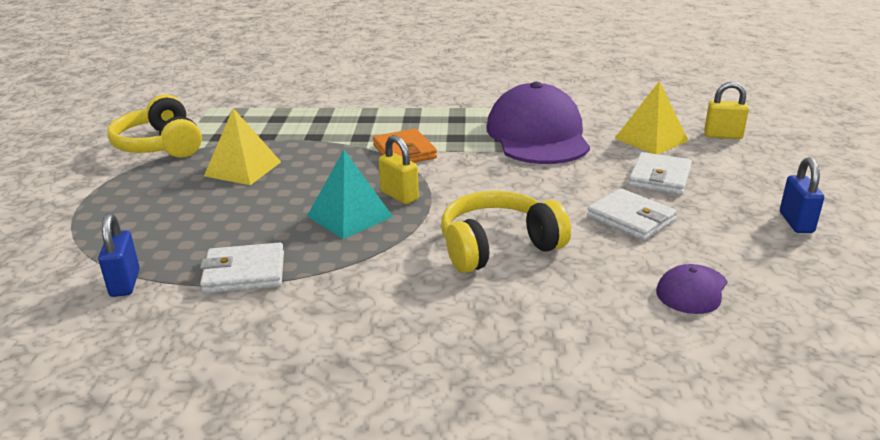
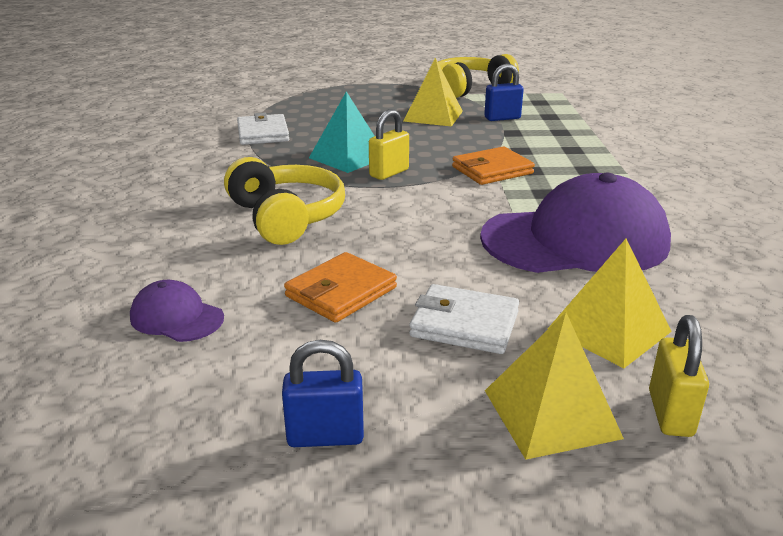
camera: 85 degrees right, 0 degrees up
blue padlock [98,213,140,297] -> blue padlock moved to [484,63,524,121]
white wallet [587,188,677,241] -> orange wallet [284,252,397,323]
none -> yellow pyramid [485,312,624,460]

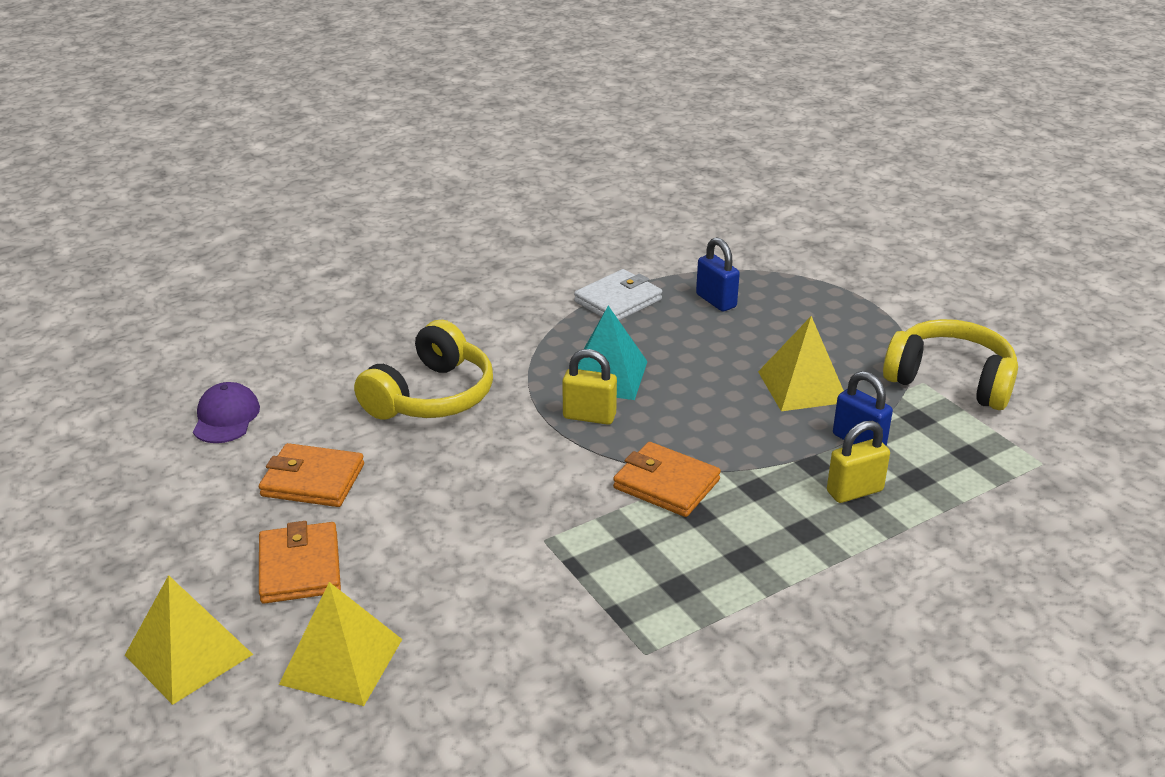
camera: 60 degrees right, 5 degrees up
blue padlock [282,340,364,447] -> blue padlock moved to [696,237,740,311]
white wallet [409,284,519,354] -> orange wallet [259,521,341,604]
purple cap [480,173,671,273] -> none
yellow padlock [649,315,709,437] -> yellow padlock moved to [827,421,890,503]

